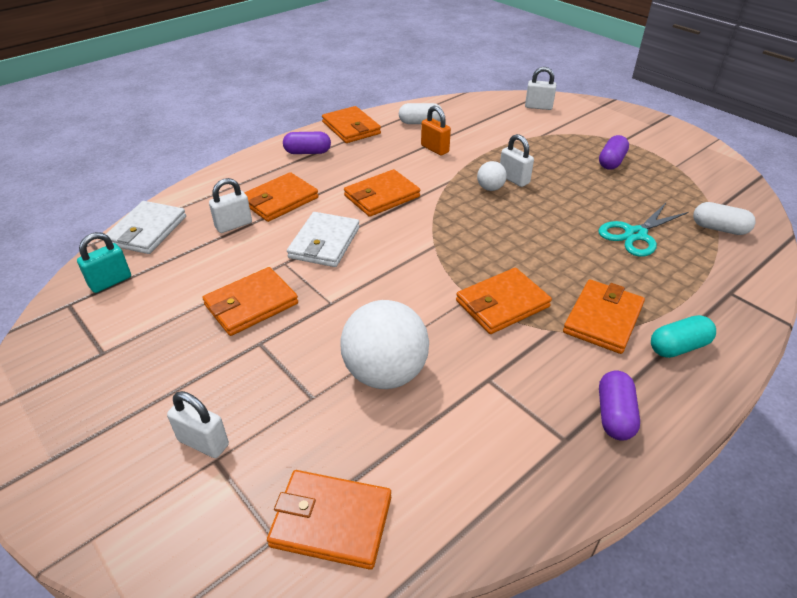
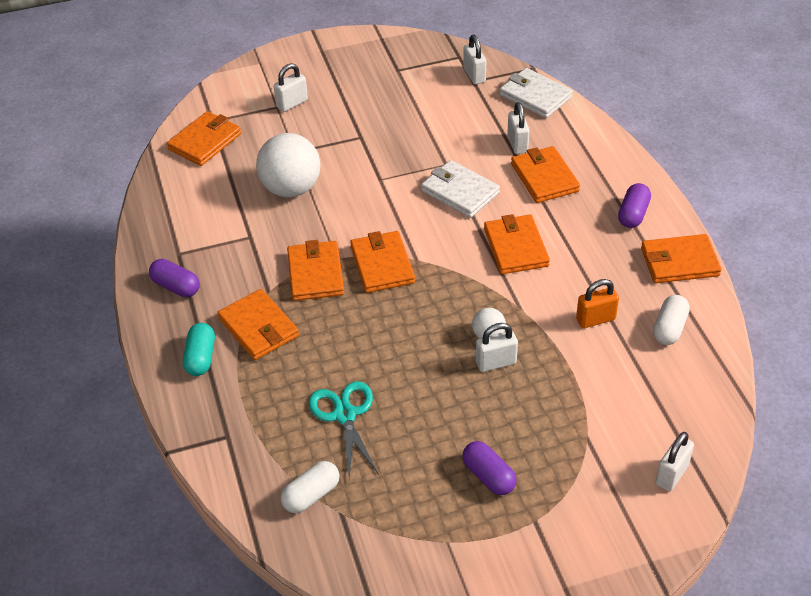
camera: 115 degrees right, 5 degrees up
turquoise padlock [77,232,131,293] -> white padlock [463,35,486,84]
orange wallet [202,267,298,336] -> orange wallet moved to [350,231,415,293]

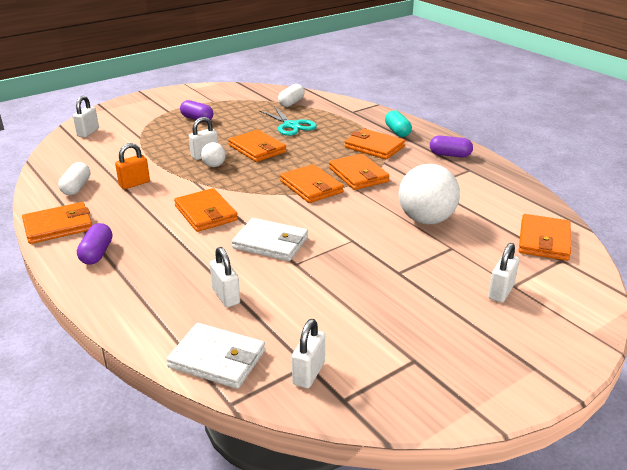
camera: 160 degrees right, 15 degrees down
white padlock [463,35,486,84] -> white padlock turned 60 degrees clockwise [292,319,325,388]
orange wallet [511,146,580,203] -> orange wallet moved to [228,130,286,162]

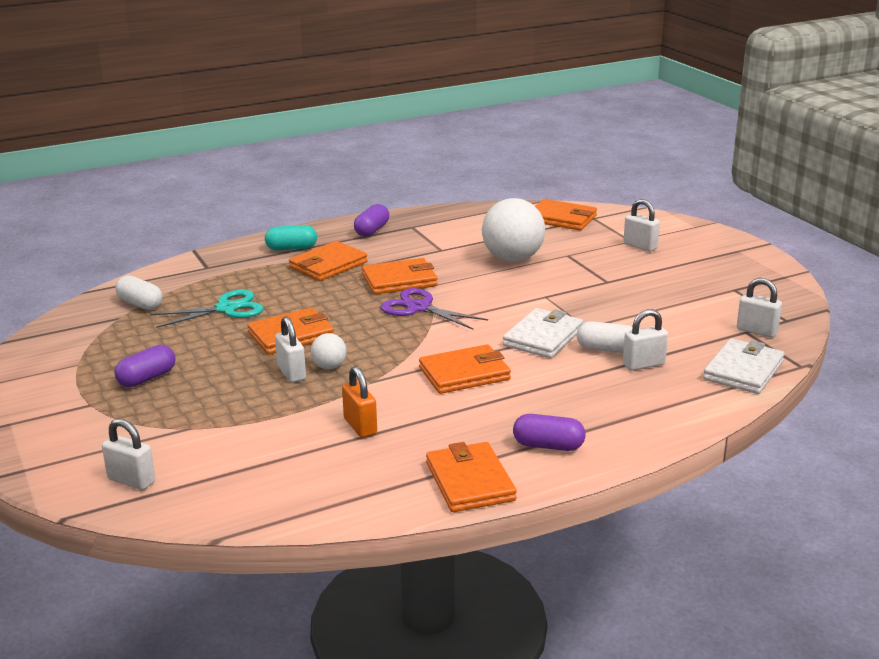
camera: 80 degrees left, 5 degrees down
white capsule [58,162,90,195] -> white capsule moved to [577,321,632,353]
orange wallet [280,164,344,203] -> purple scissors [380,288,488,330]

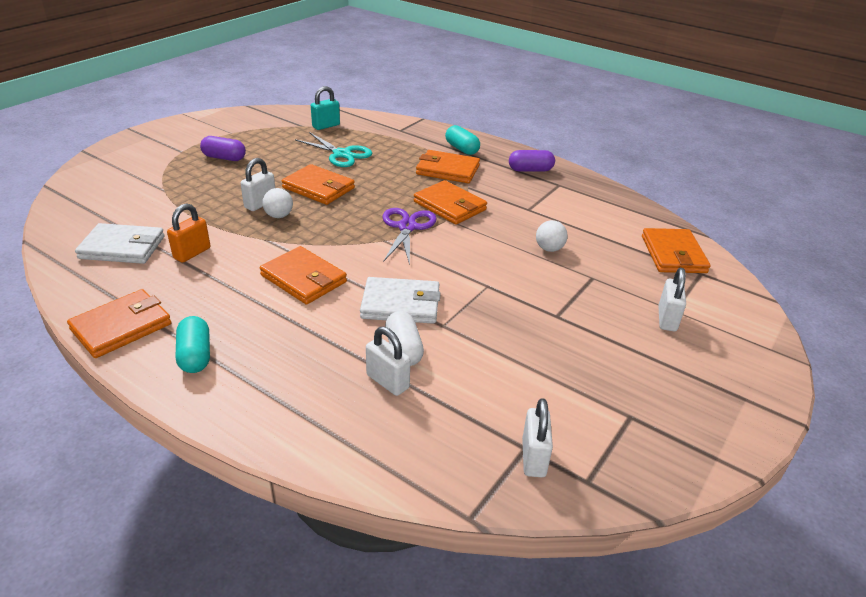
camera: 60 degrees right, 10 degrees up
white padlock [102,418,155,490] -> none
white capsule [115,276,162,310] -> turquoise padlock [311,86,340,130]
white ball [482,198,545,262] -> white ball [536,220,568,252], size x0.48
purple capsule [513,414,585,451] -> turquoise capsule [176,316,210,373]
white wallet [703,338,785,394] -> white wallet moved to [75,223,164,264]

